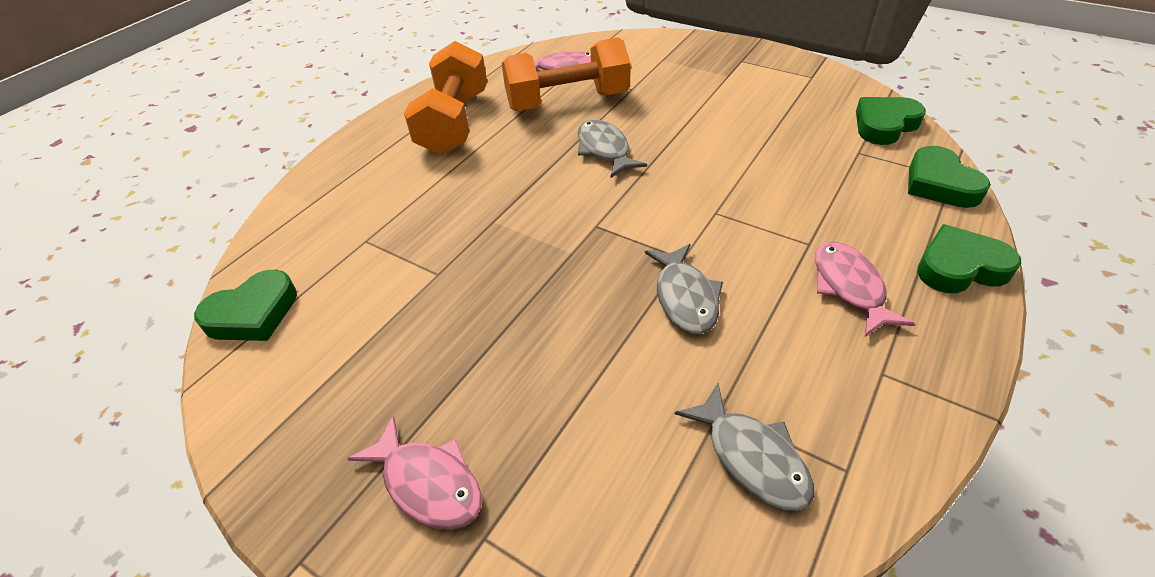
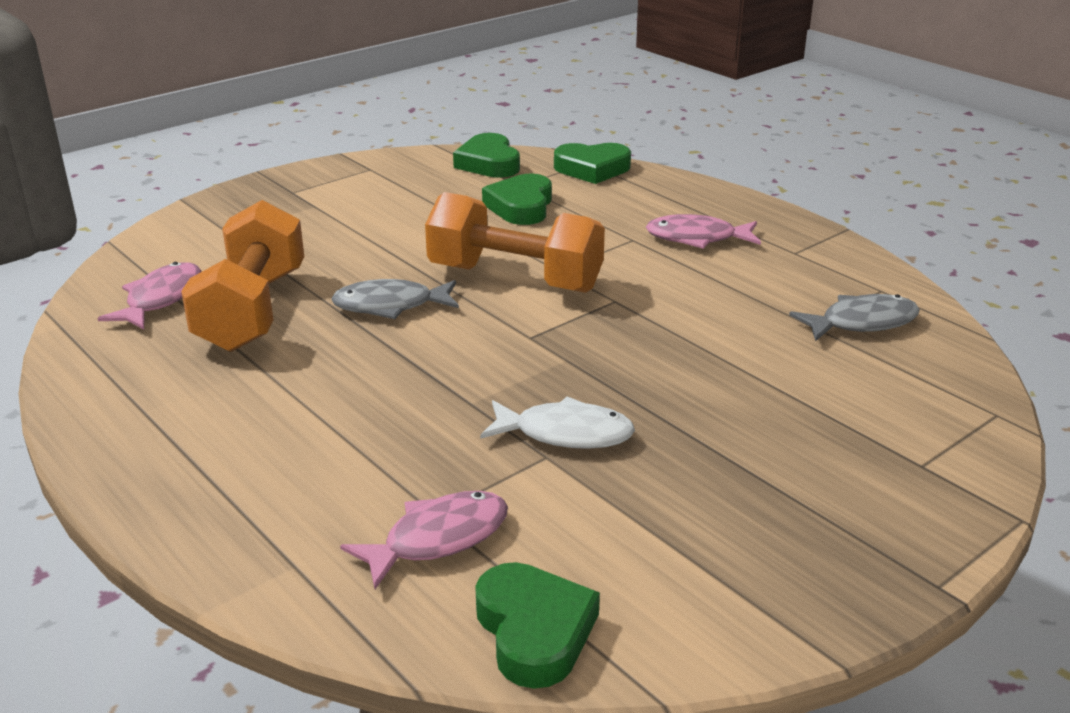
camera: 75 degrees left, 15 degrees down
pink fish [348,416,482,530] -> pink fish moved to [340,491,508,589]
orange dumbbell [404,41,487,155] -> orange dumbbell moved to [425,192,605,293]
grey fish [645,244,723,334] -> none
green heart [917,224,1021,293] -> green heart moved to [482,174,552,225]
none -> white fish [480,396,635,449]

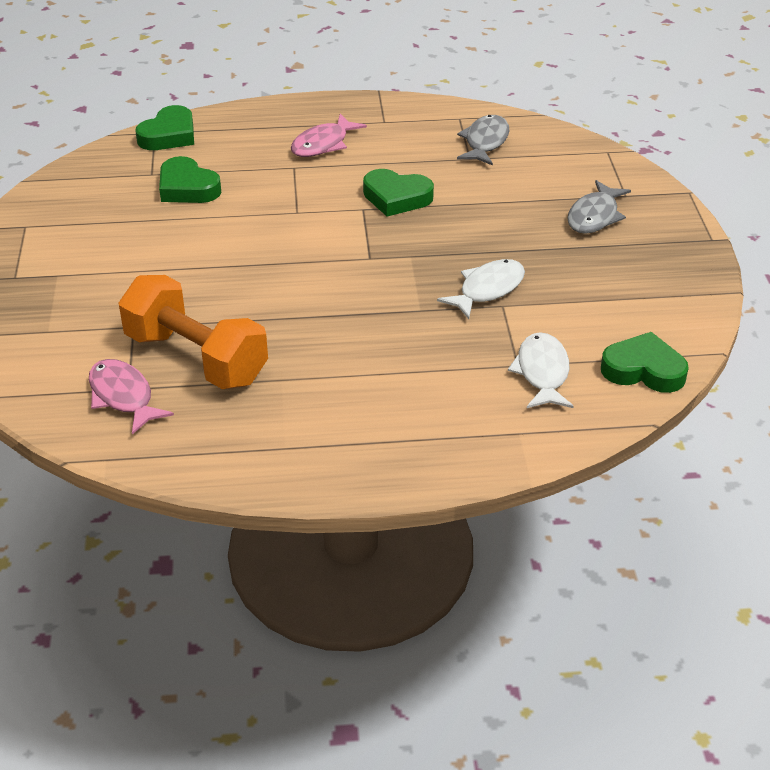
camera: 55 degrees left, 10 degrees up
grey fish [331,279,459,319] -> grey fish moved to [567,180,631,234]
pink fish [340,491,508,589] -> white fish [508,332,574,408]
orange dumbbell [425,192,605,293] -> none
green heart [453,133,520,178] -> green heart moved to [363,169,434,217]

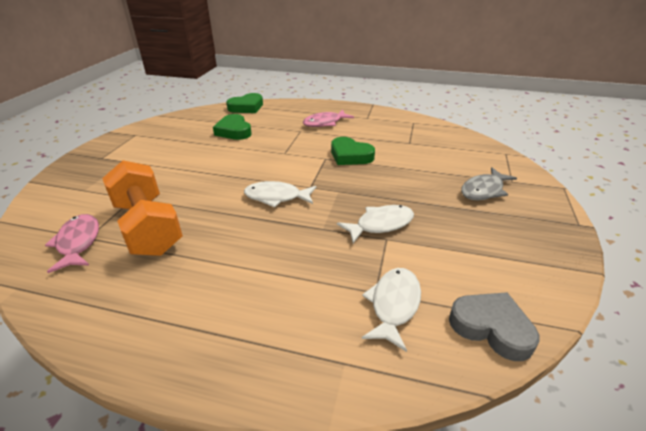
camera: 20 degrees right, 5 degrees down
grey fish [457,115,509,165] -> none
green heart [601,332,689,393] -> grey heart [449,292,539,361]
none -> white fish [244,181,316,208]

